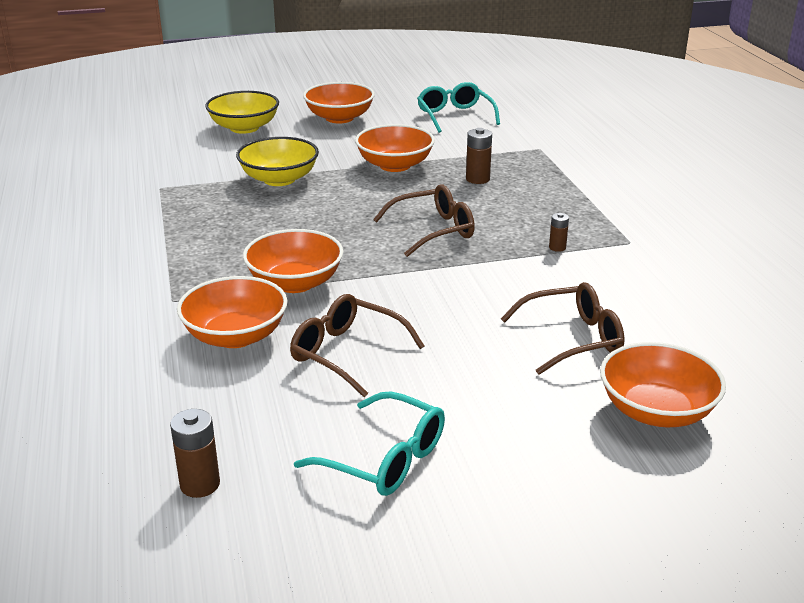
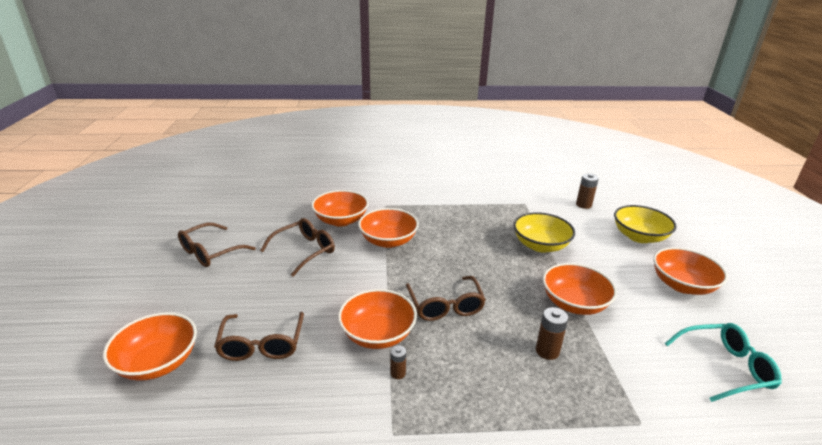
camera: 100 degrees right, 0 degrees up
brown battery [170,409,220,498] -> brown battery moved to [576,173,599,209]
turquoise glasses [294,391,445,496] -> brown glasses [178,223,256,267]
none -> orange bowl [338,289,417,349]

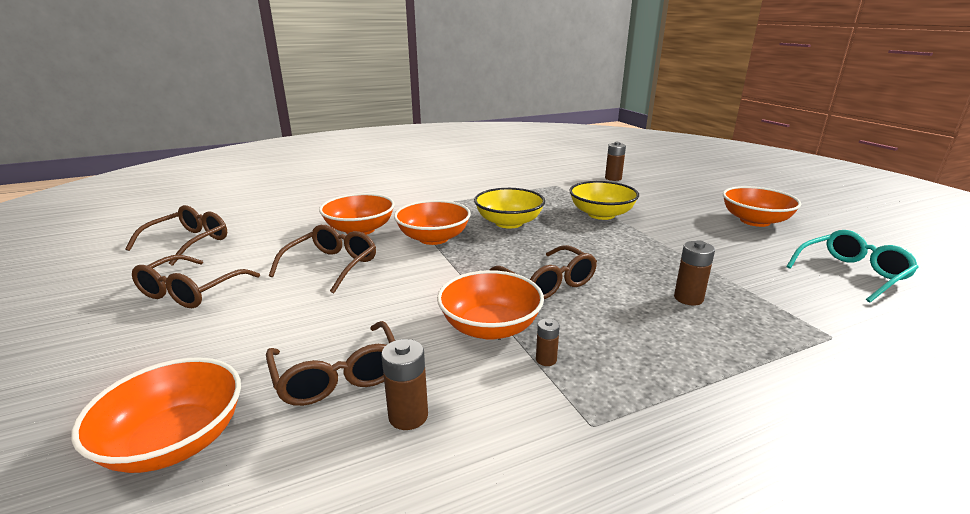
camera: 20 degrees left, 5 degrees down
orange bowl [543,263,617,315] -> none
yellow bowl [614,205,677,243] -> yellow bowl moved to [474,188,545,229]
none -> brown glasses [125,205,227,266]
none -> brown battery [381,339,428,430]

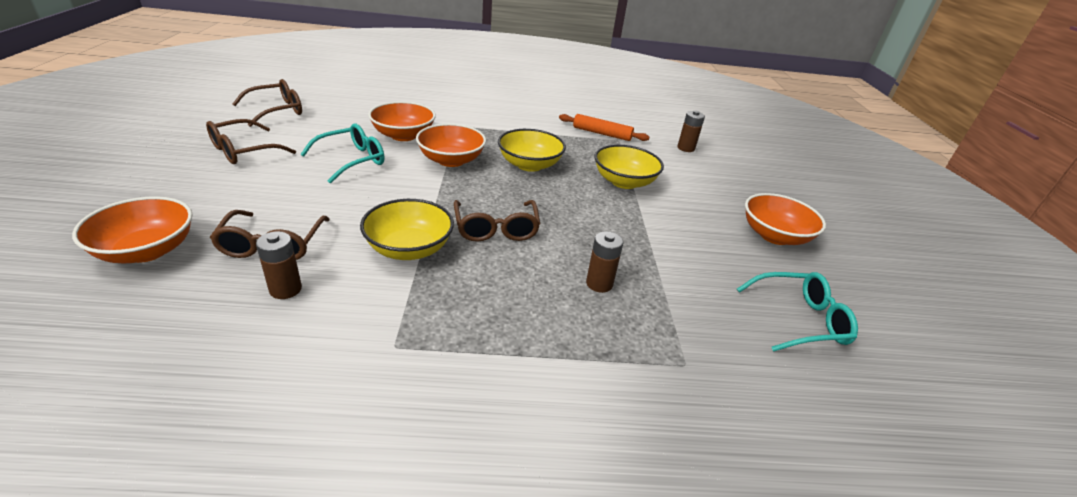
camera: 20 degrees right, 10 degrees up
brown glasses [269,225,376,293] -> turquoise glasses [300,124,385,183]
orange bowl [437,270,544,340] -> yellow bowl [360,199,454,260]
brown battery [536,318,560,366] -> none
none -> orange rolling pin [559,114,649,141]

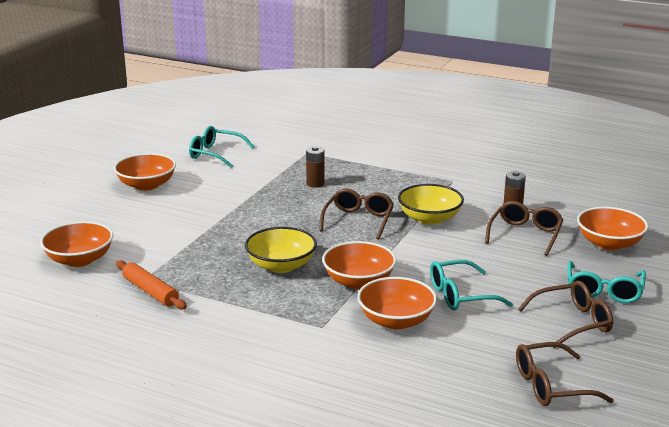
camera: 150 degrees left, 10 degrees down
yellow bowl [595,145,664,189] -> none
brown battery [677,110,705,152] -> orange bowl [40,221,113,267]
none -> turquoise glasses [568,261,646,303]

